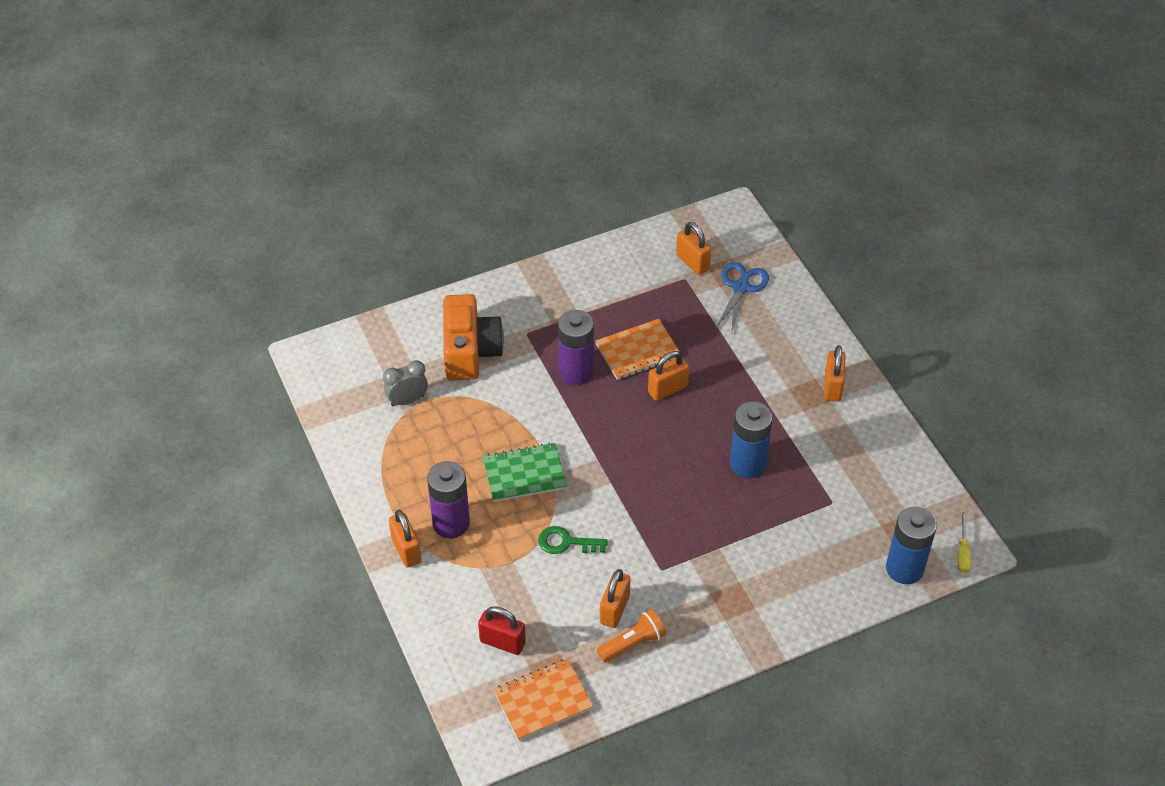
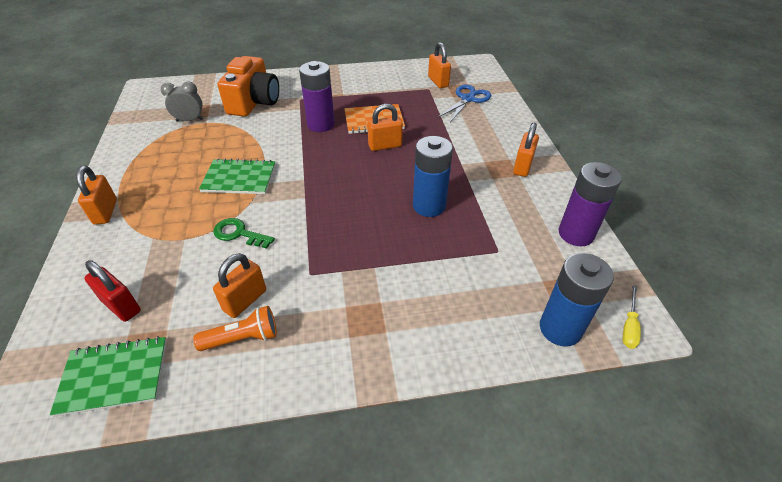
camera: 15 degrees right, 5 degrees down
purple battery [427,461,470,538] -> purple battery moved to [559,162,622,246]
orange notebook [493,658,593,740] -> green notebook [50,336,167,417]

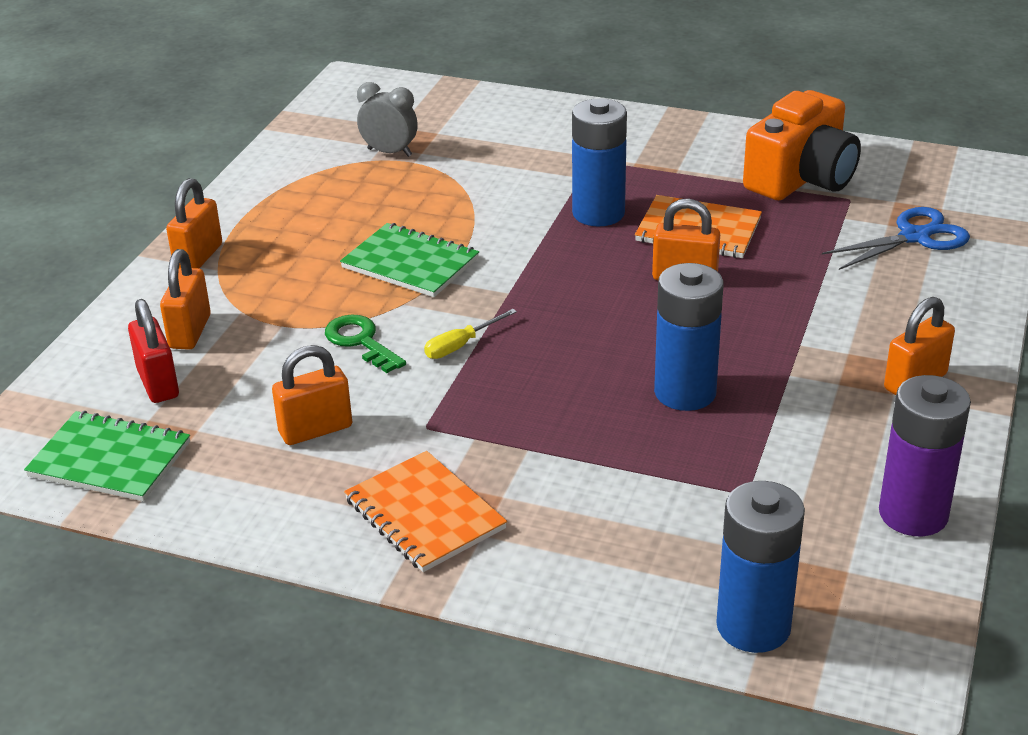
camera: 30 degrees right, 10 degrees down
orange flashlight [193,306,277,351] -> none
orange camera [217,56,279,117] -> orange camera moved to [743,90,861,200]
purple battery [299,61,335,132] -> blue battery [572,98,627,226]
orange padlock [428,42,451,88] -> orange padlock moved to [160,249,211,350]
yellow screwdriver [623,285,641,349] -> yellow screwdriver moved to [424,309,517,359]
none -> orange notebook [344,451,507,572]

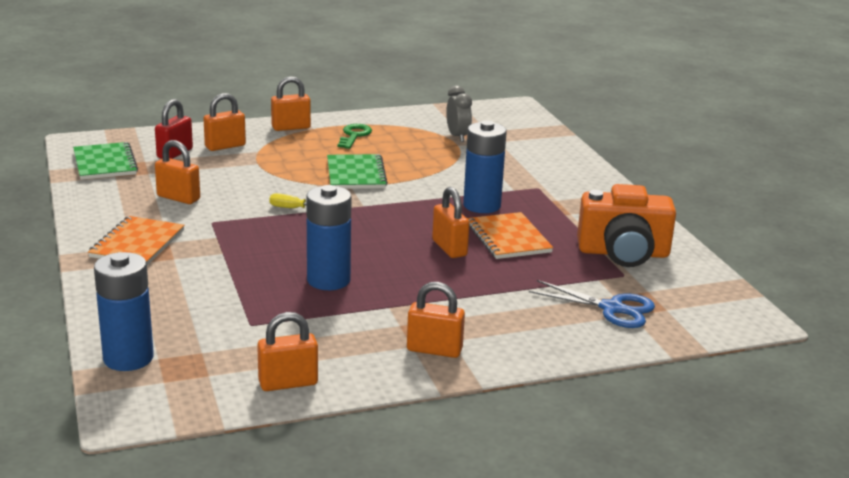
camera: 50 degrees right, 10 degrees down
green key [325,315,406,373] -> green key moved to [338,124,372,149]
purple battery [879,375,971,536] -> orange padlock [257,312,318,391]

